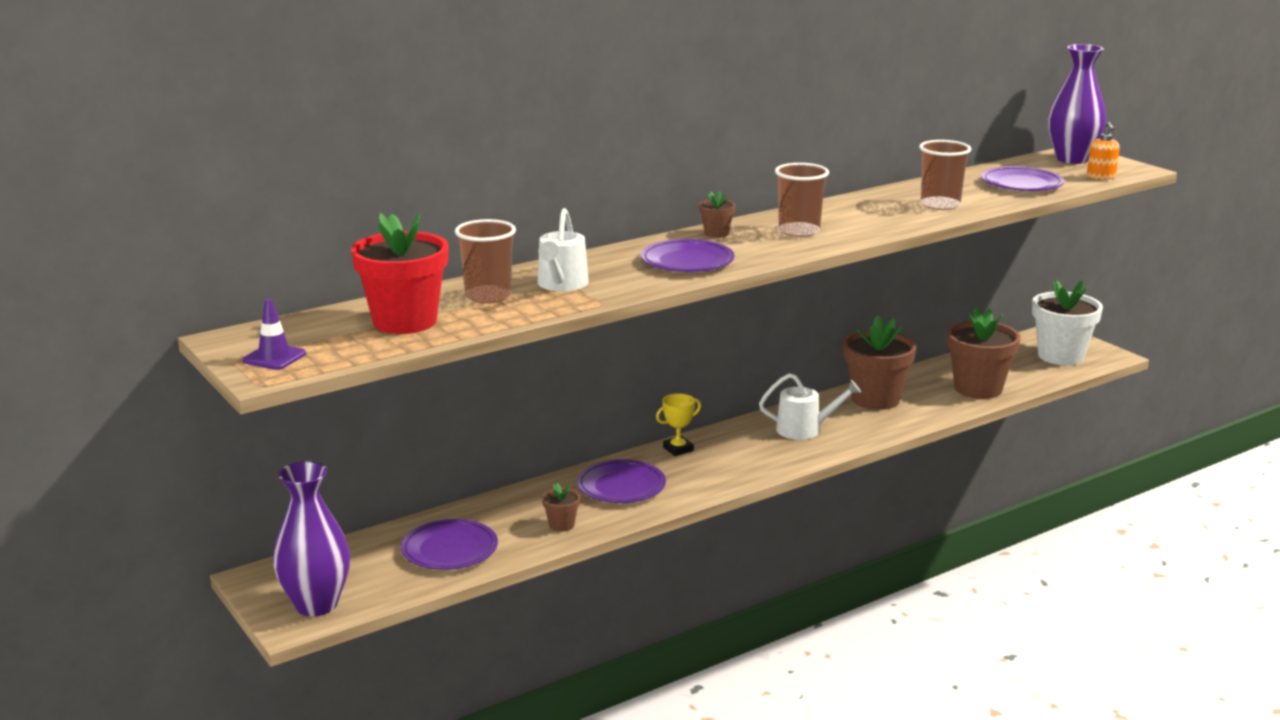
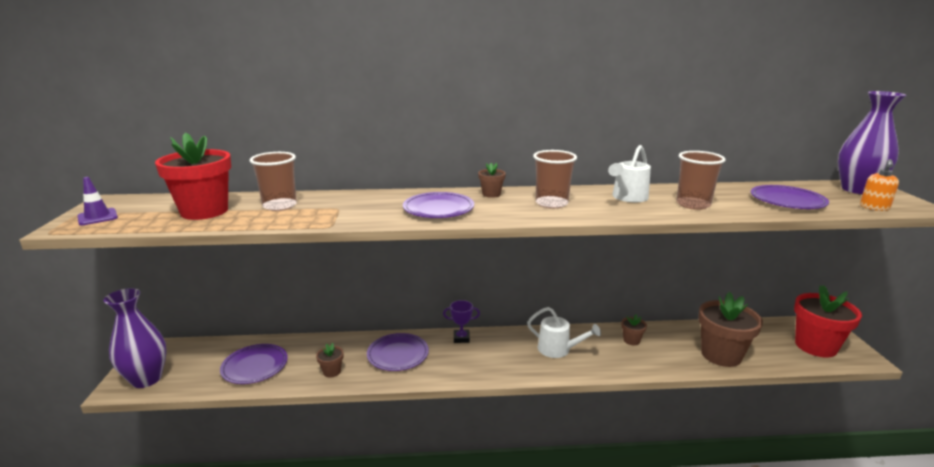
camera: 30 degrees right, 0 degrees up
white watering can [538,208,589,291] -> white watering can moved to [608,145,651,202]
yellow trophy [656,393,701,456] -> purple trophy [443,300,480,343]
brown flower pot [843,315,917,410] -> brown flower pot [621,314,647,345], size x0.45
white flower pot [1032,280,1103,365] -> red flower pot [794,285,862,358]

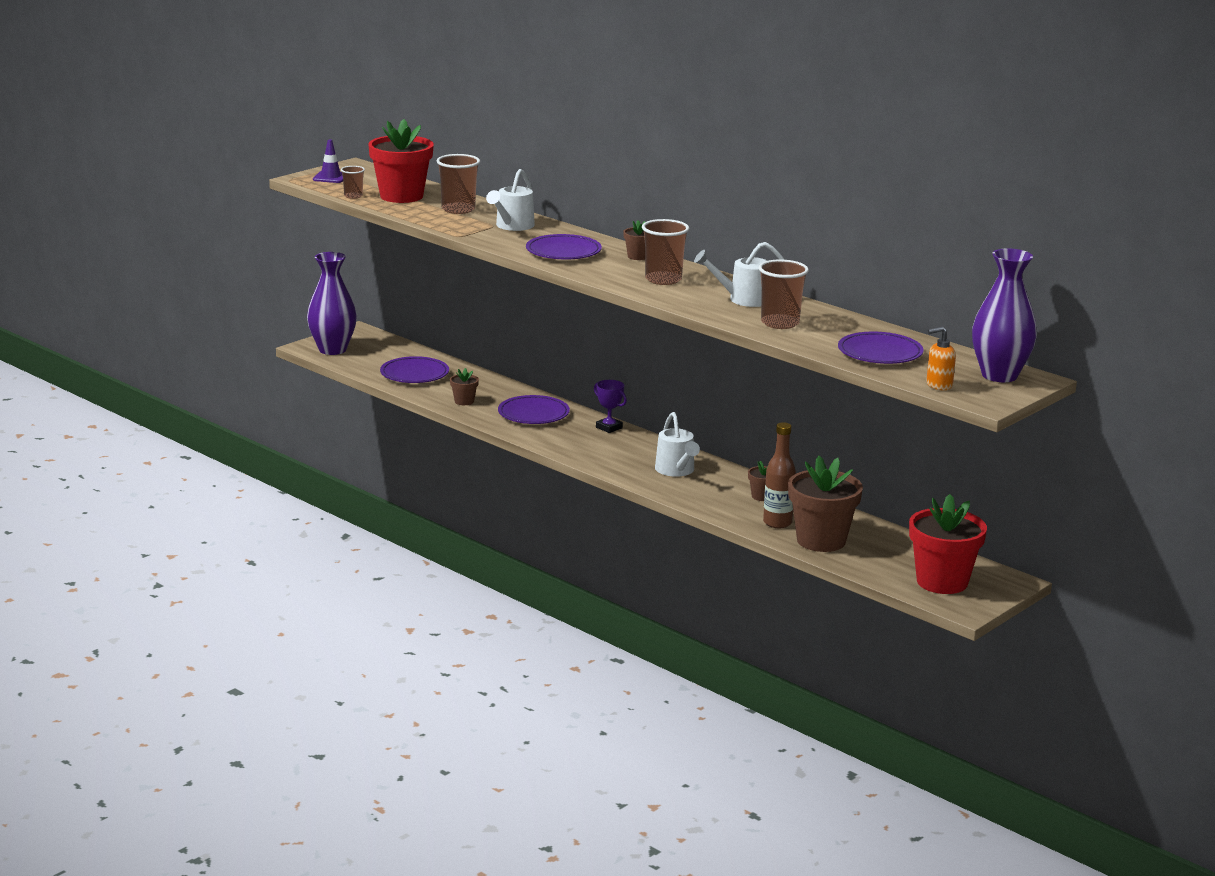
camera: 45 degrees right, 0 degrees up
none -> brown cup [341,166,365,199]
none -> white watering can [486,169,535,231]
none -> brown bottle [763,422,796,528]

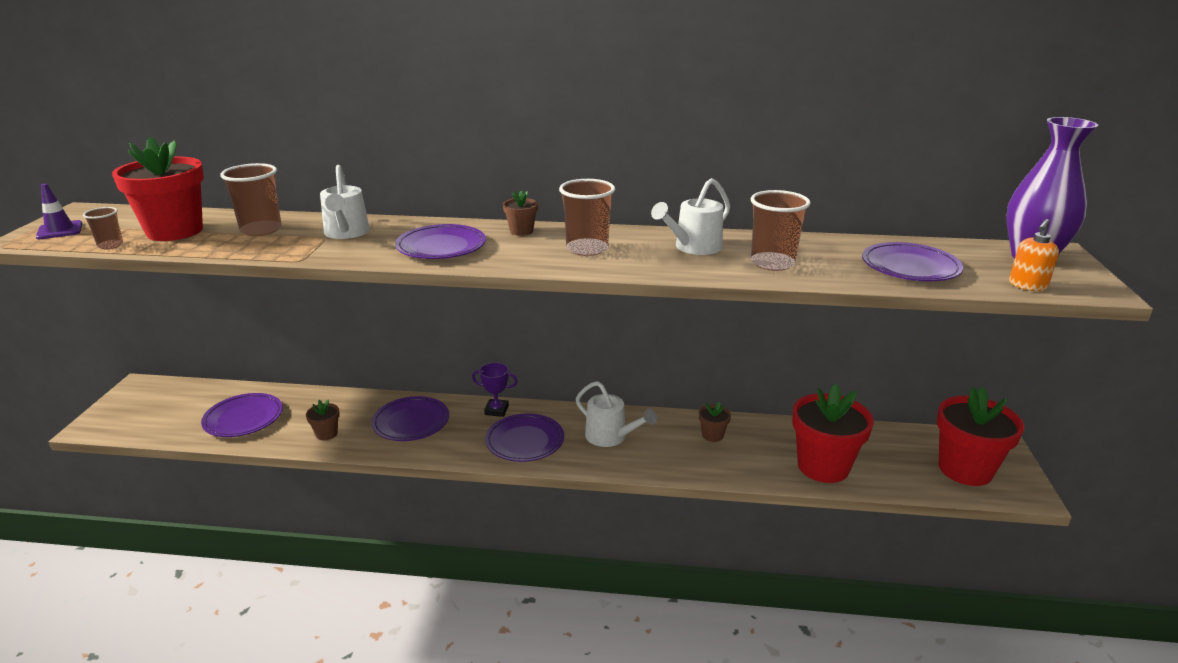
camera: 35 degrees left, 5 degrees up
purple vase [307,252,357,355] -> none
brown bottle [763,422,796,528] -> none
brown flower pot [788,456,863,552] -> red flower pot [792,384,874,483]
none -> purple plate [485,413,564,462]

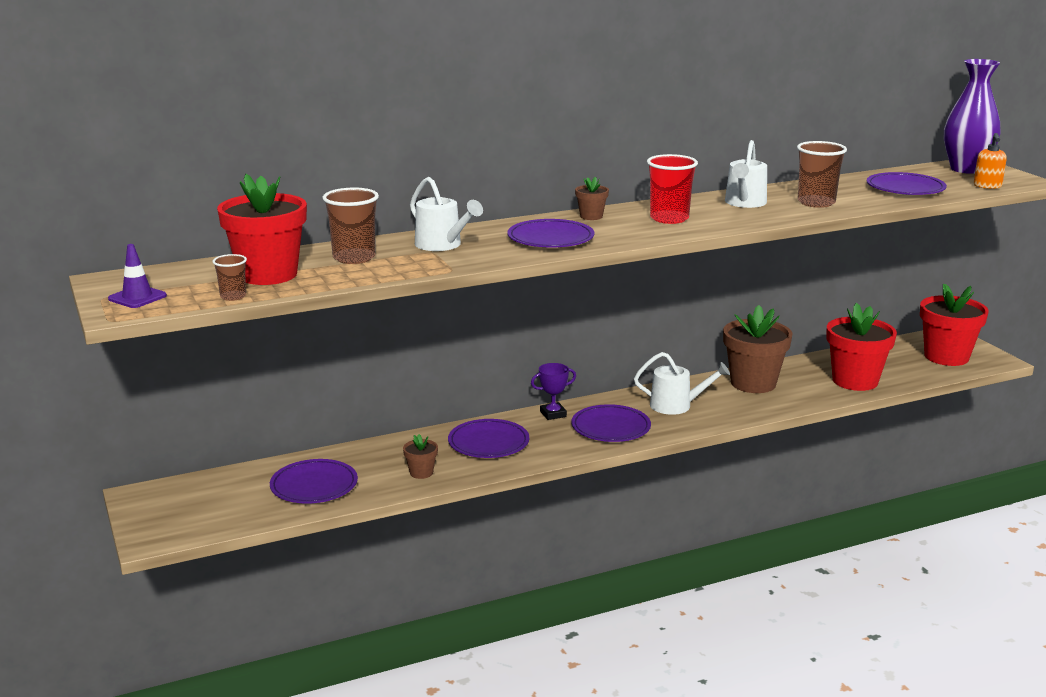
camera: 30 degrees left, 5 degrees down
brown cup [559,179,615,256] -> red cup [647,154,698,224]
brown flower pot [699,402,731,442] -> brown flower pot [723,305,793,393], size x2.24

